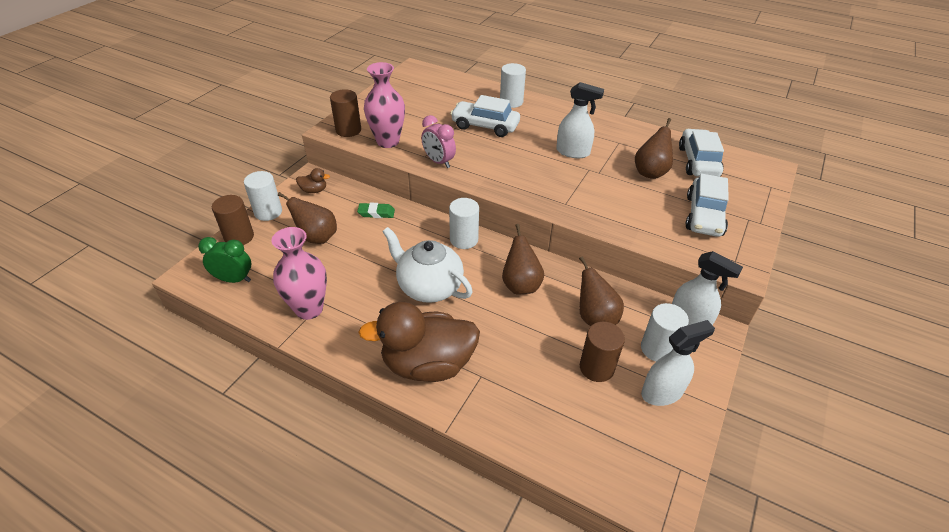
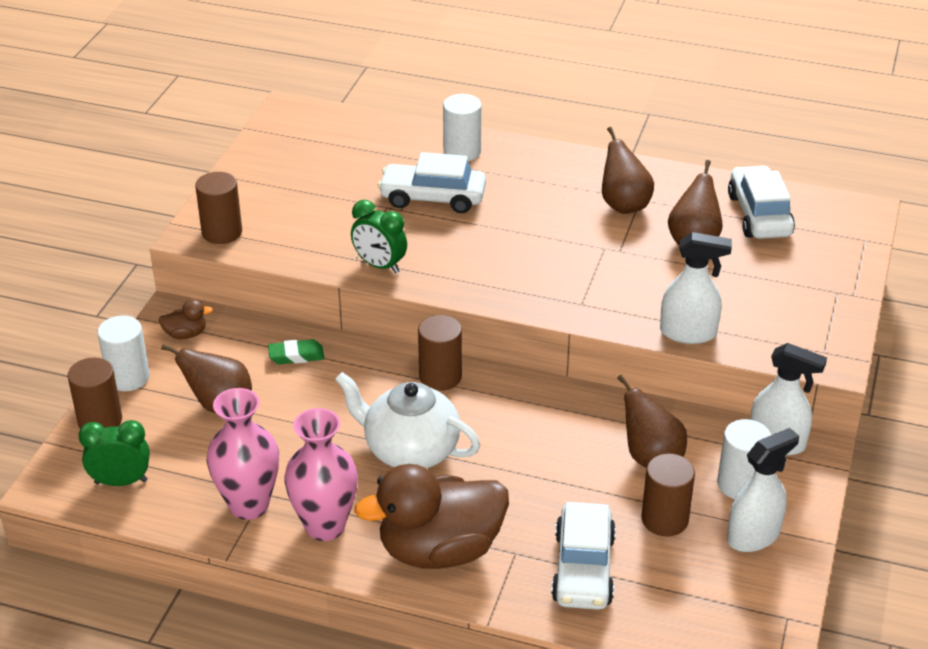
camera: 10 degrees left, 5 degrees down
pink vase [364,62,405,148] -> pink vase moved to [284,408,358,541]
pink clock [421,115,456,168] -> green clock [351,200,407,274]
white cylinder [449,198,479,249] -> brown cylinder [418,315,462,391]
brown pear [502,224,544,295] -> brown pear moved to [602,127,654,214]
white spray bottle [556,82,604,158] -> white spray bottle moved to [660,232,732,344]
white car [686,173,729,237] -> white car moved to [551,502,616,610]

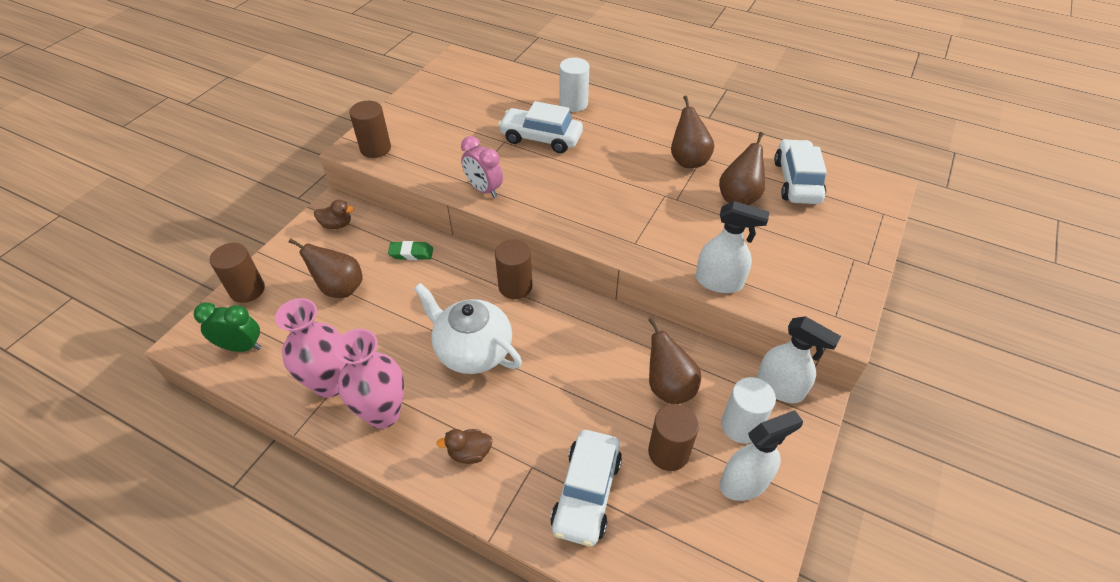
camera: 10 degrees right, 10 degrees up
white cylinder [97,315,150,391] -> none
green clock [351,200,407,274] -> pink clock [461,136,503,198]
brown duck [355,464,509,569] -> brown duck [436,429,493,464], size x0.41

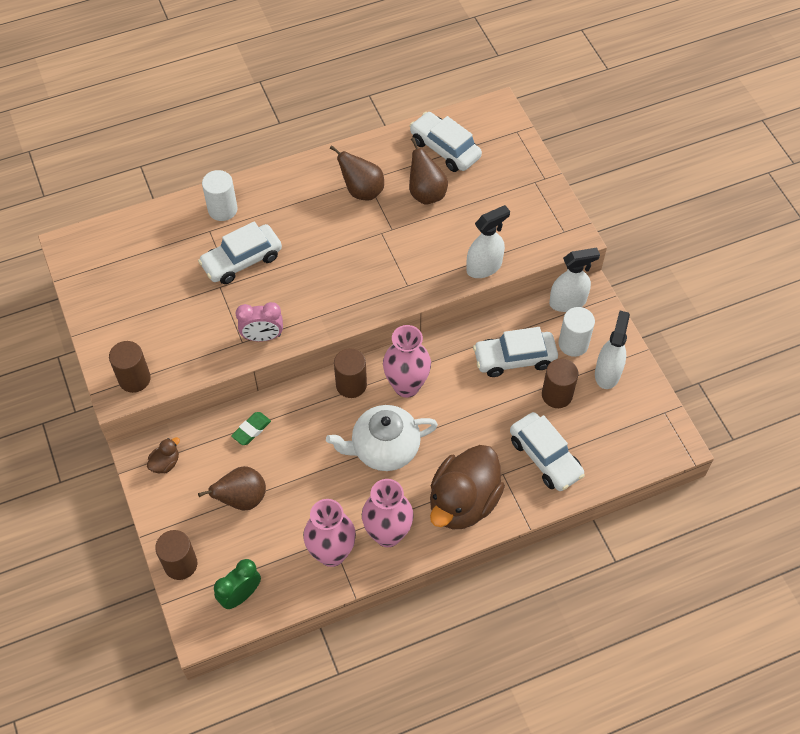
camera: 50 degrees left, 10 degrees up
brown duck [436,429,493,464] -> brown duck [430,445,505,529], size x2.47
brown pear [648,317,701,404] -> white car [473,327,558,377]
none -> pink vase [383,325,431,398]

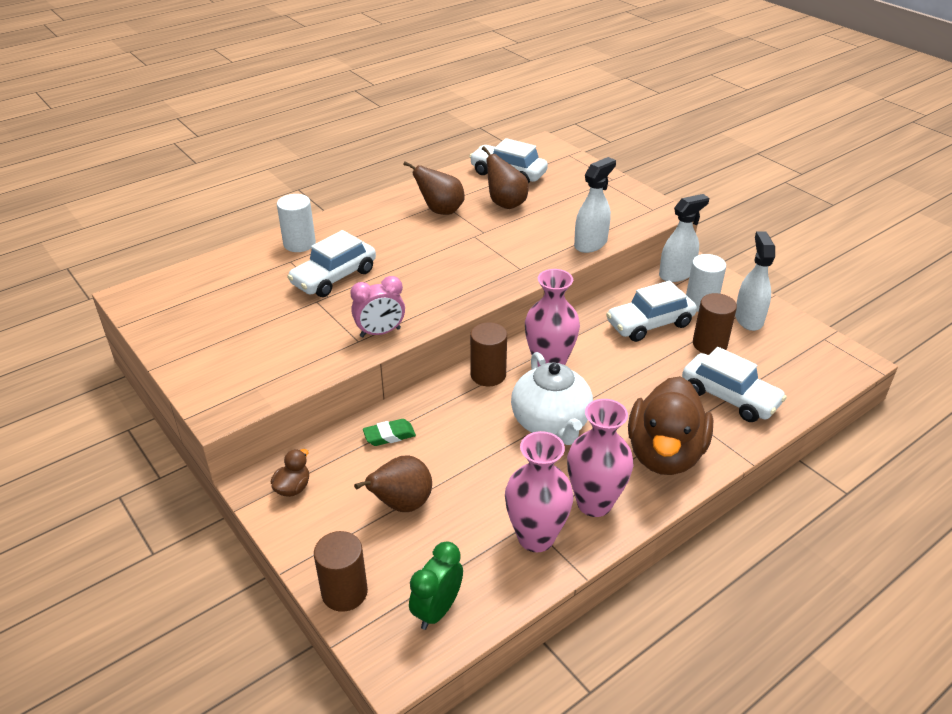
camera: 15 degrees left, 20 degrees down
brown cylinder [109,341,151,393] -> none
green eraser [231,412,271,445] -> green eraser turned 45 degrees clockwise [363,419,416,446]
white teapot [326,405,438,471] -> white teapot turned 75 degrees counterclockwise [511,352,593,445]

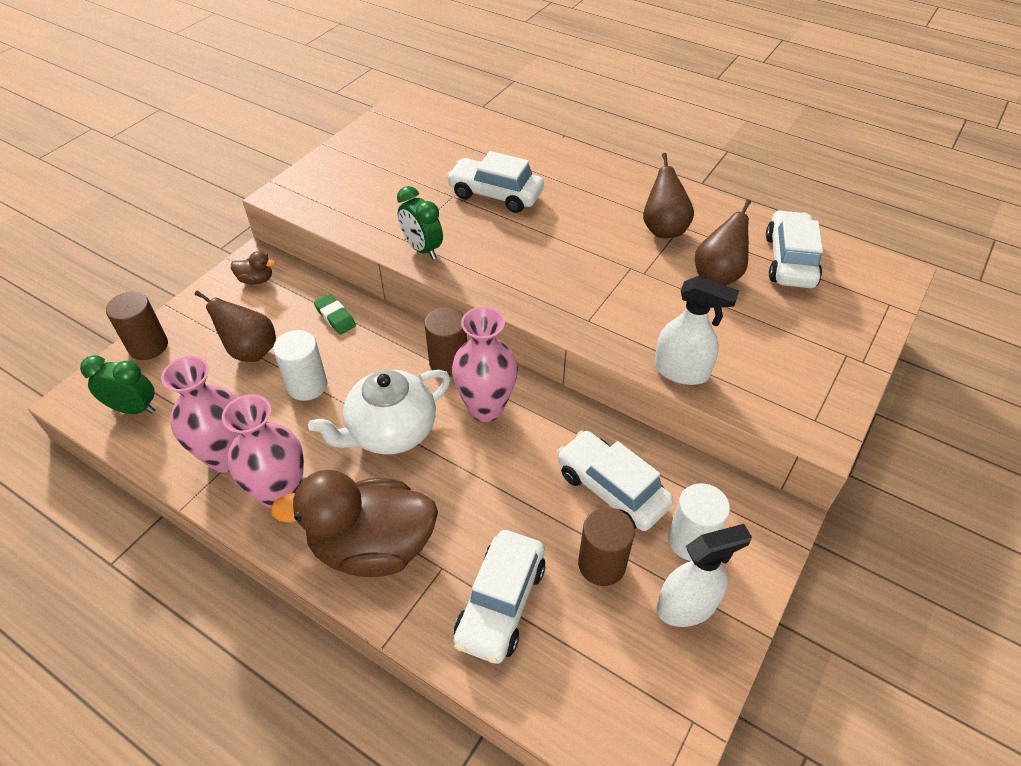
camera: 70 degrees right, 10 degrees up
white cylinder [277,194,316,252] -> white cylinder moved to [273,330,327,401]
pink clock [350,276,405,337] -> green clock [397,186,443,259]
white spray bottle [659,194,709,282] -> none

